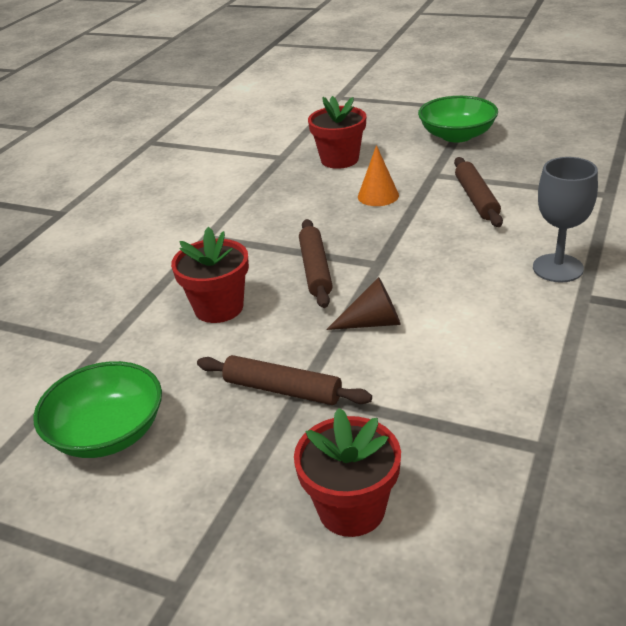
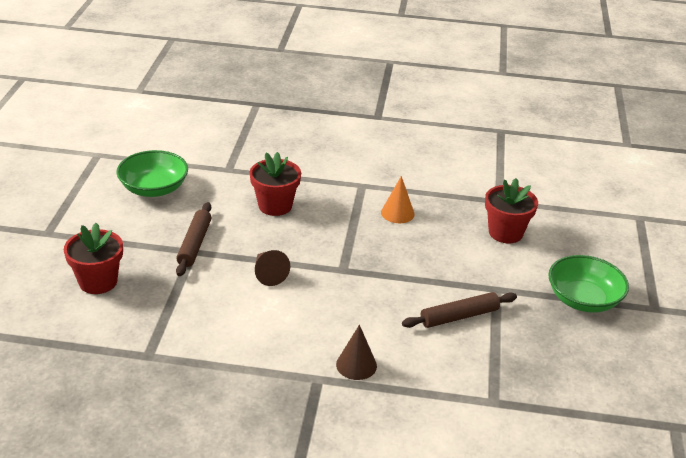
camera: 70 degrees right, 0 degrees up
brown rolling pin [299,219,333,308] -> none
orange cone [358,145,399,206] -> orange cone moved to [381,176,415,223]
grey goblet [533,157,598,283] -> brown cone [336,325,377,380]

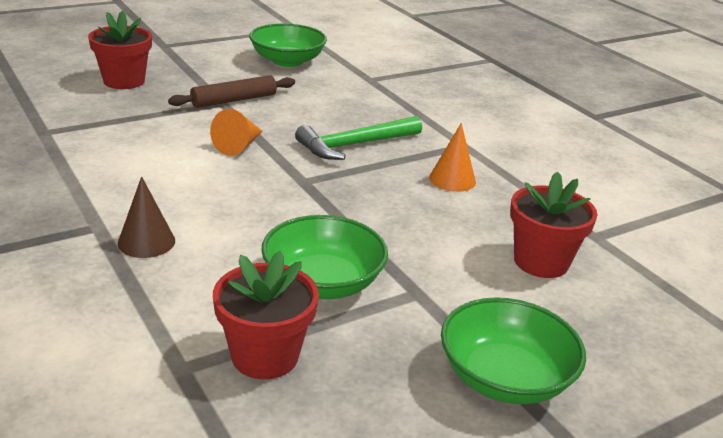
camera: 50 degrees right, 5 degrees down
red flower pot [249,152,301,216] -> red flower pot moved to [213,251,319,379]
brown cone [255,250,290,286] -> orange cone [210,109,262,156]
brown rolling pin [402,292,517,328] -> green bowl [261,215,388,299]
none -> green hammer [295,116,422,160]

